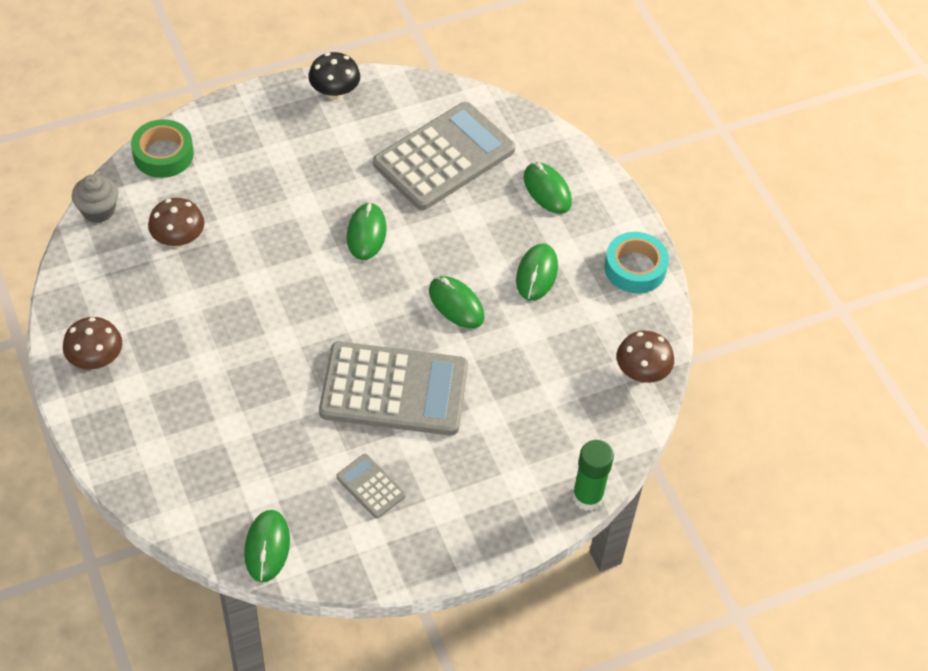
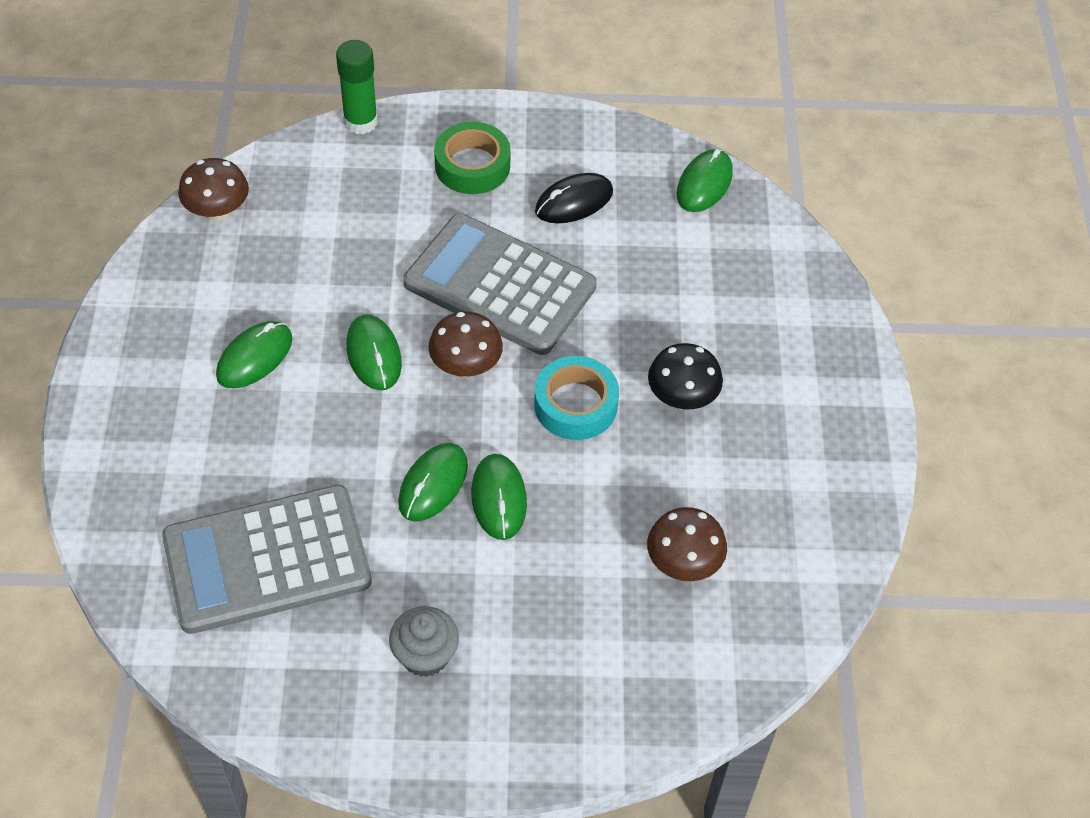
camera: 155 degrees left, 0 degrees up
brown mushroom [63,317,122,369] -> brown mushroom moved to [428,312,503,377]
grey cupcake [72,174,118,223] -> grey cupcake moved to [389,606,459,677]
green tape [131,119,194,178] -> green tape moved to [434,122,511,194]
black mushroom [308,52,360,100] -> black mushroom moved to [648,343,723,410]
grey calculator [336,454,406,518] -> black mouse [535,173,613,224]
green mouse [524,162,572,214] -> green mouse moved to [471,454,527,540]
turquoise tape [604,232,669,293] -> turquoise tape moved to [534,356,619,440]

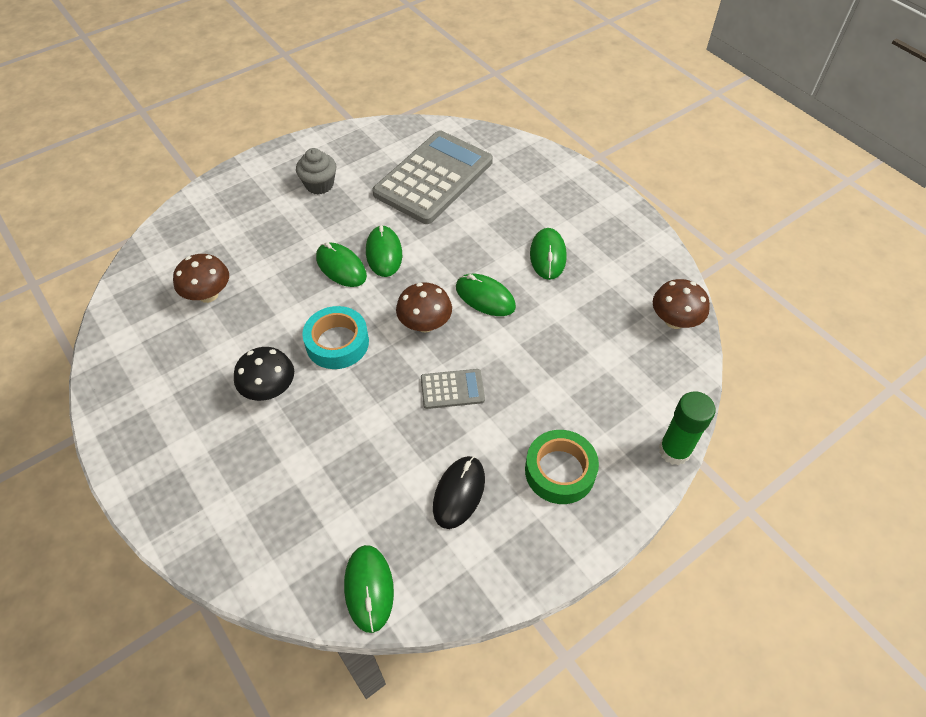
camera: 145 degrees right, 0 degrees up
grey calculator [403,213,597,355] -> grey calculator [421,369,485,409], size x0.44

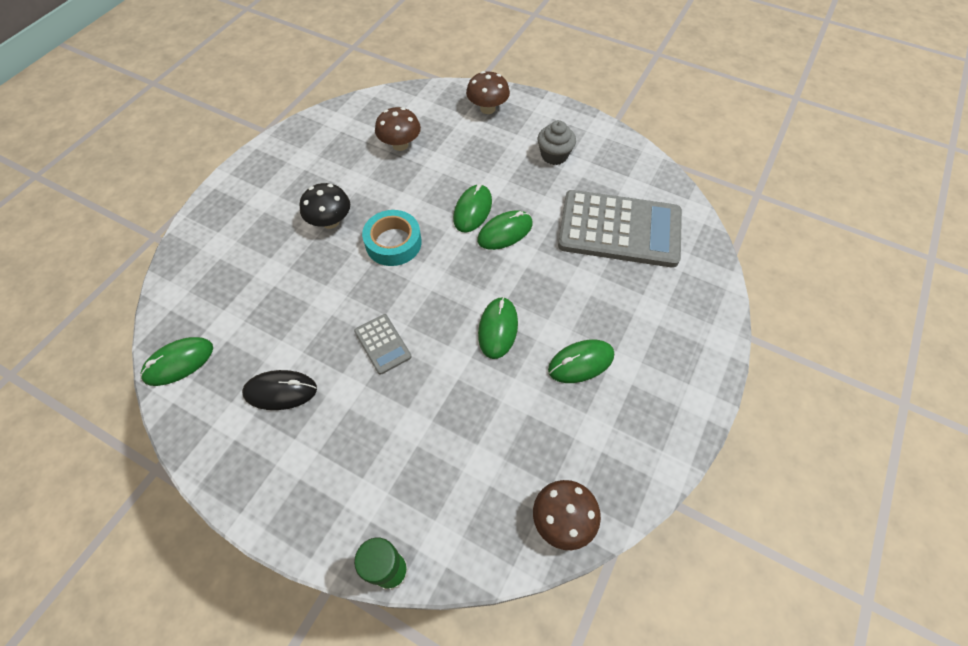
camera: 65 degrees right, 5 degrees up
brown mushroom [396,283,452,332] -> brown mushroom moved to [466,71,510,114]
green tape [525,430,599,504] -> none

